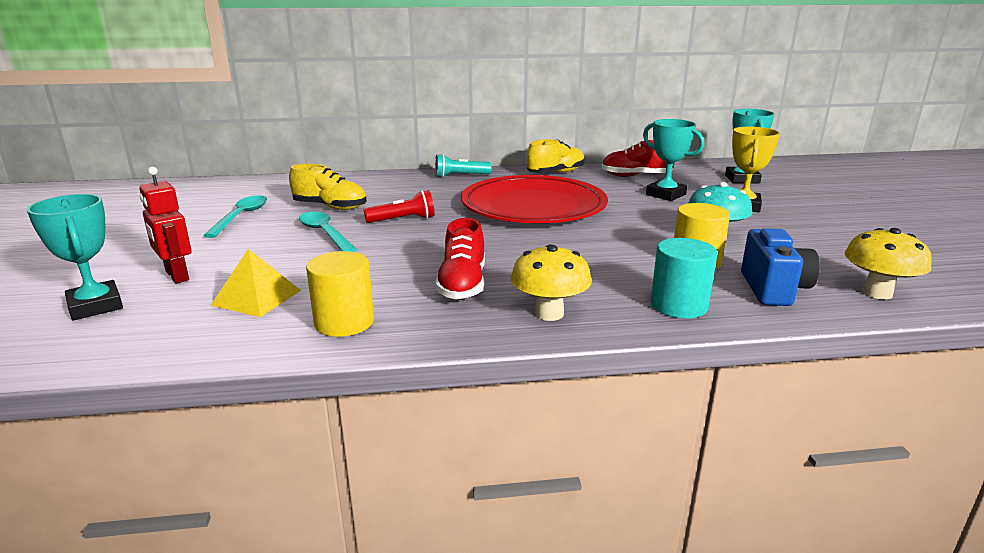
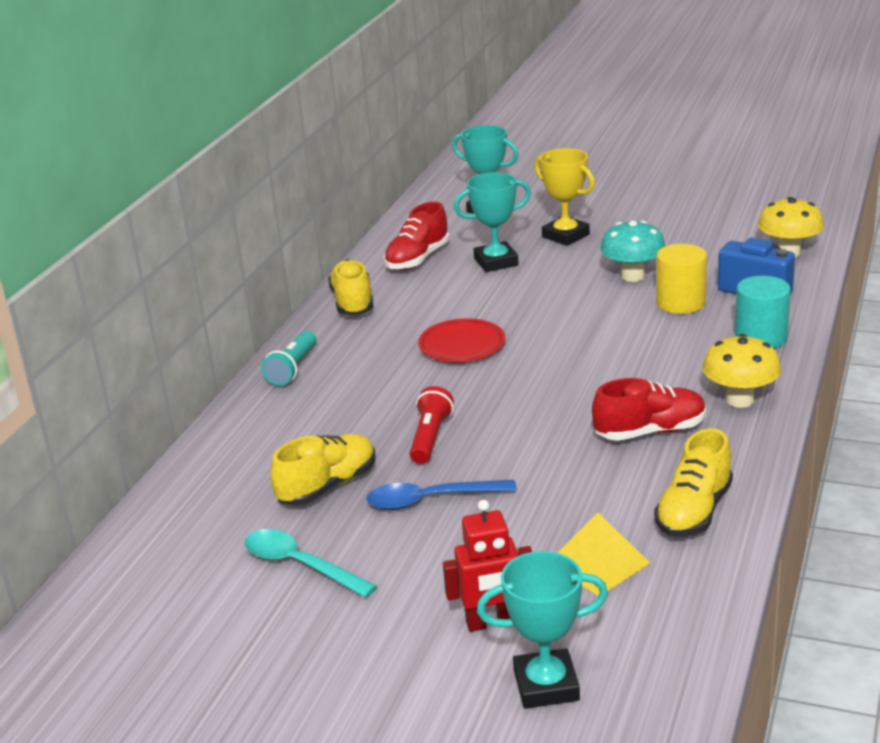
camera: 60 degrees left, 5 degrees up
turquoise spoon [299,212,357,252] -> blue spoon [366,480,517,510]
yellow cylinder [306,251,374,337] -> yellow shoe [654,428,733,537]
red shoe [435,218,485,300] -> red shoe turned 45 degrees counterclockwise [592,378,706,441]
red plate [461,175,608,223] -> red plate [418,318,506,362], size x0.47

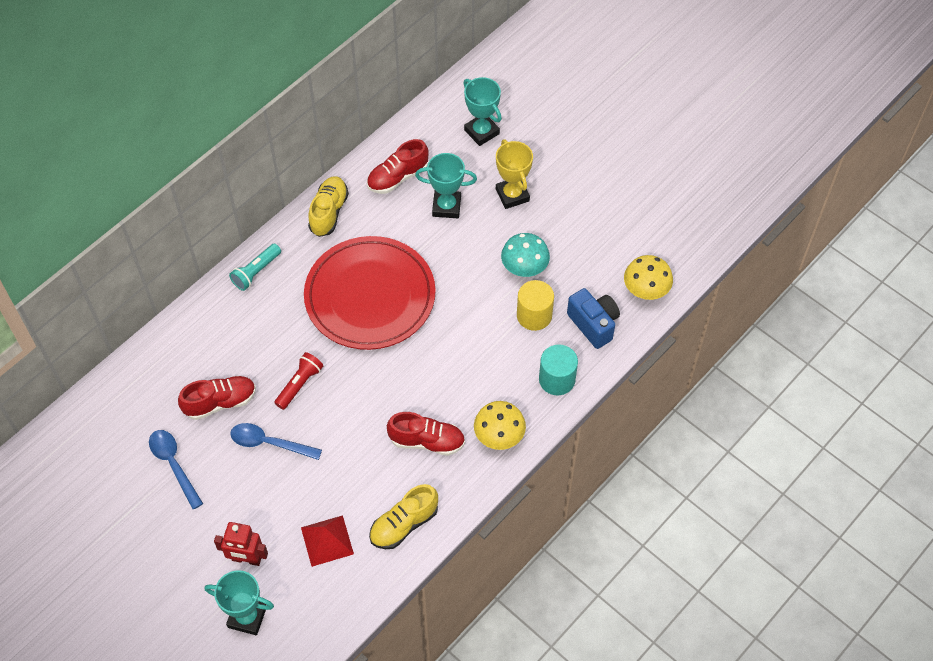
camera: 20 degrees right, 30 degrees up
turquoise spoon [244,529,377,598] -> blue spoon [149,430,203,509]
yellow shoe [271,434,375,506] -> red shoe [178,376,256,420]
red plate [418,318,506,362] -> red plate [304,236,436,350], size x2.13
yellow pyramid [558,512,650,596] -> red pyramid [301,515,354,567]

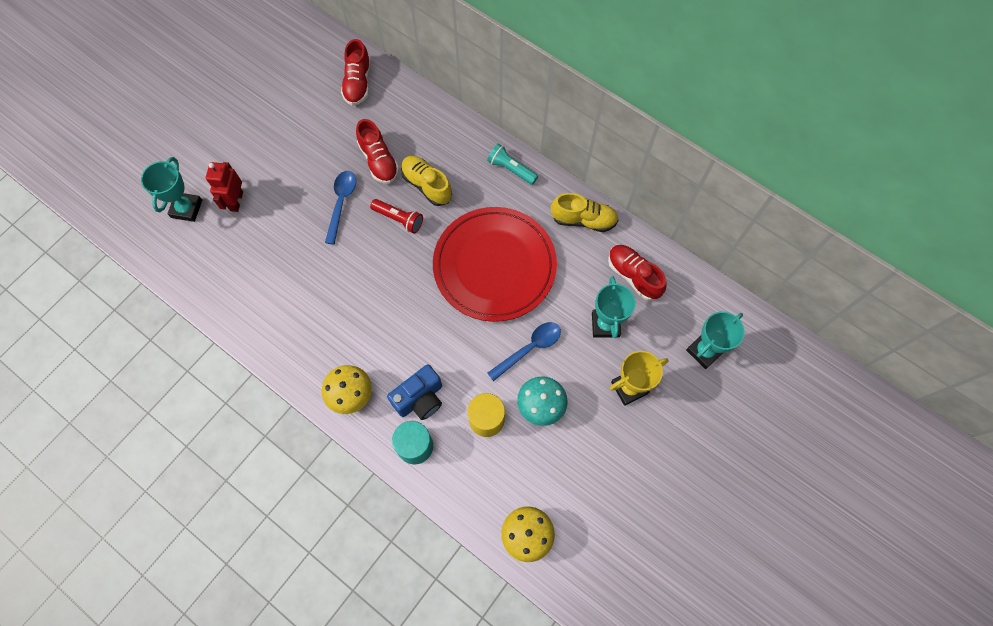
camera: 85 degrees right, 10 degrees up
blue spoon [149,430,203,509] -> blue spoon moved to [487,322,561,381]
red pyramid [301,515,354,567] -> none
yellow shoe [369,484,438,549] -> yellow shoe moved to [401,156,452,206]
red shoe [387,412,465,456] -> red shoe moved to [341,39,371,106]
blue camera [567,288,620,349] -> blue camera moved to [387,364,442,420]

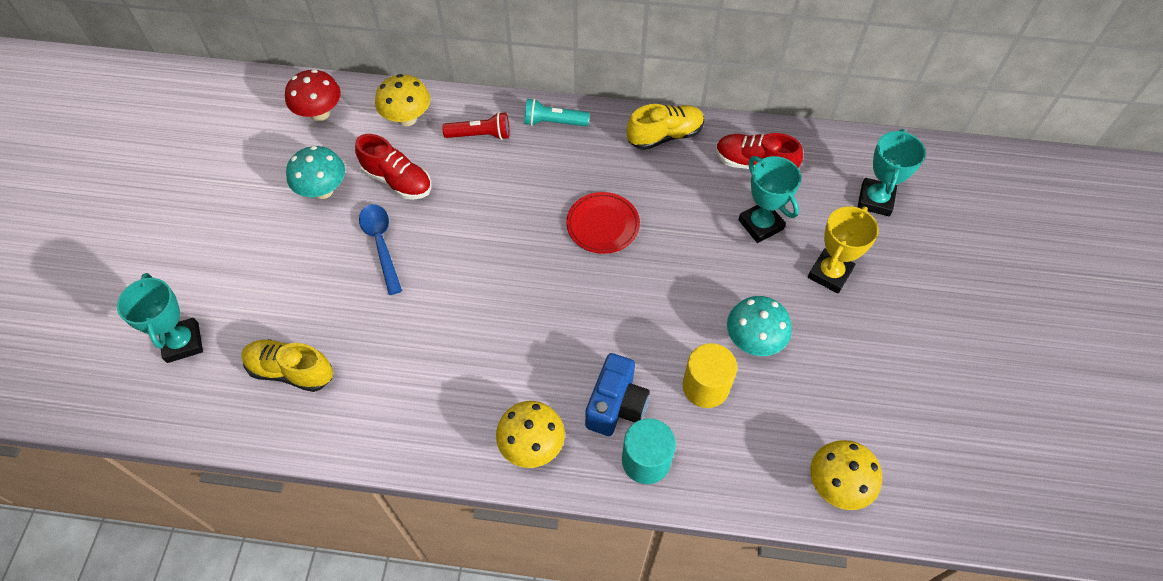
camera: 30 degrees left, 10 degrees down
red robot [206,162,243,212] -> none
red shoe [341,39,371,106] -> red mushroom [285,69,341,121]
red flashlight [370,199,423,234] -> red flashlight moved to [442,112,510,140]
yellow shoe [401,156,452,206] -> yellow shoe moved to [241,339,333,392]
red plate [433,207,557,322] -> red plate [566,192,640,254], size x0.47
blue spoon [487,322,561,381] -> none
none -> turquoise mushroom [286,146,345,199]
none -> yellow mushroom [375,74,430,126]

